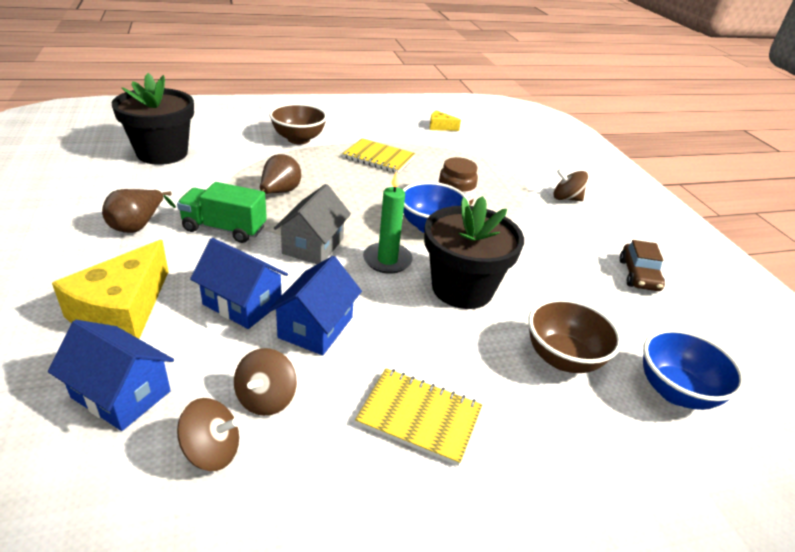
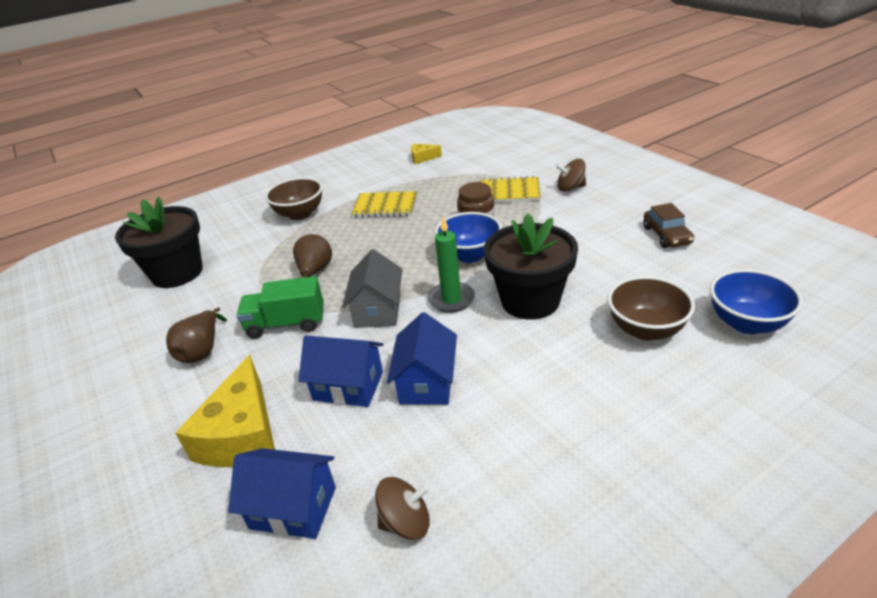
camera: 10 degrees left, 0 degrees up
brown spinning top [234,348,297,416] -> none
yellow notebook [355,368,482,466] -> yellow notebook moved to [479,176,541,203]

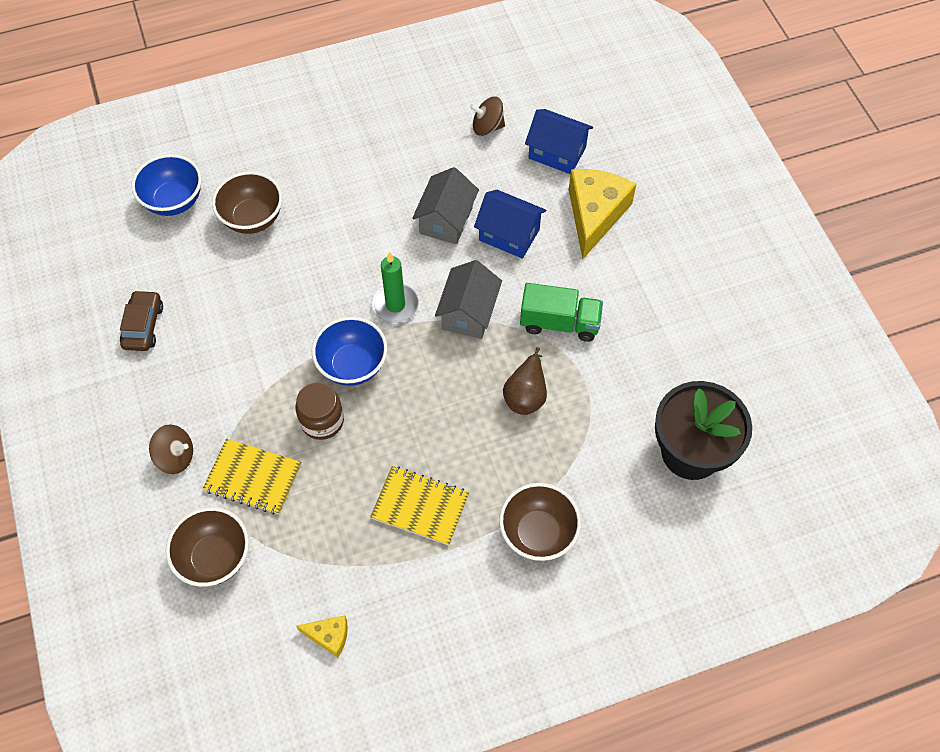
camera: 170 degrees left, 25 degrees up
brown pear [166,307,227,363] -> none
blue house [387,312,457,405] -> grey house [412,167,479,244]
black flower pot [484,214,578,320] -> none
none -> brown bowl [166,507,249,587]

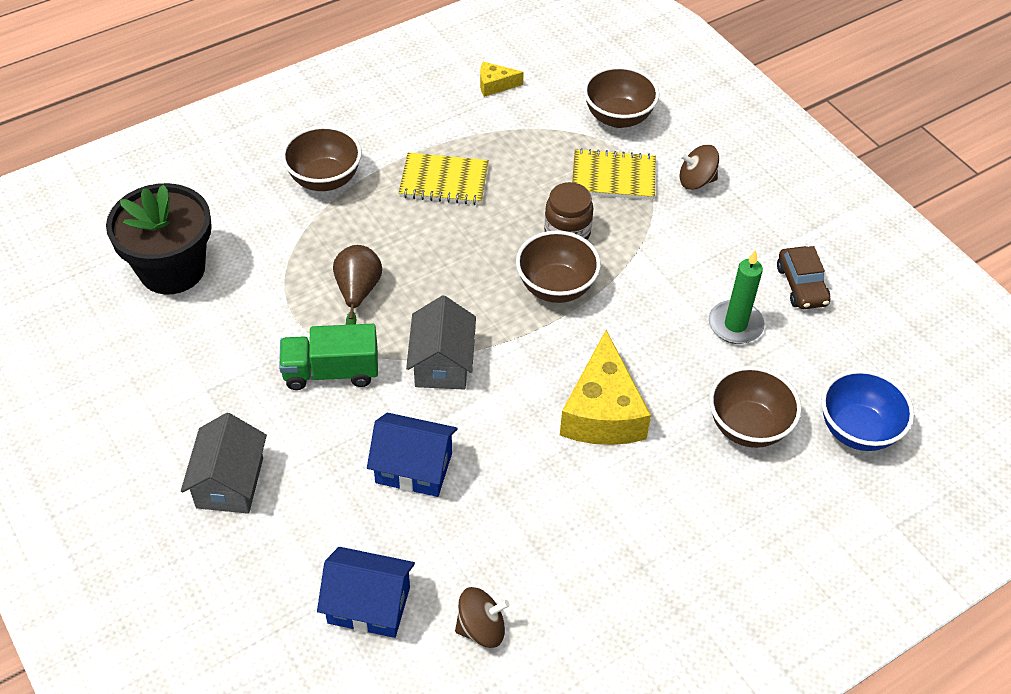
camera: 165 degrees right, 10 degrees down
blue bowl [312,316,388,386] -> brown bowl [516,230,601,303]
green candle [372,252,419,323] -> green candle moved to [709,250,765,344]
grey house [412,167,479,244] -> grey house moved to [181,413,267,514]
yellow cheese [569,169,637,259] -> yellow cheese moved to [560,330,651,445]

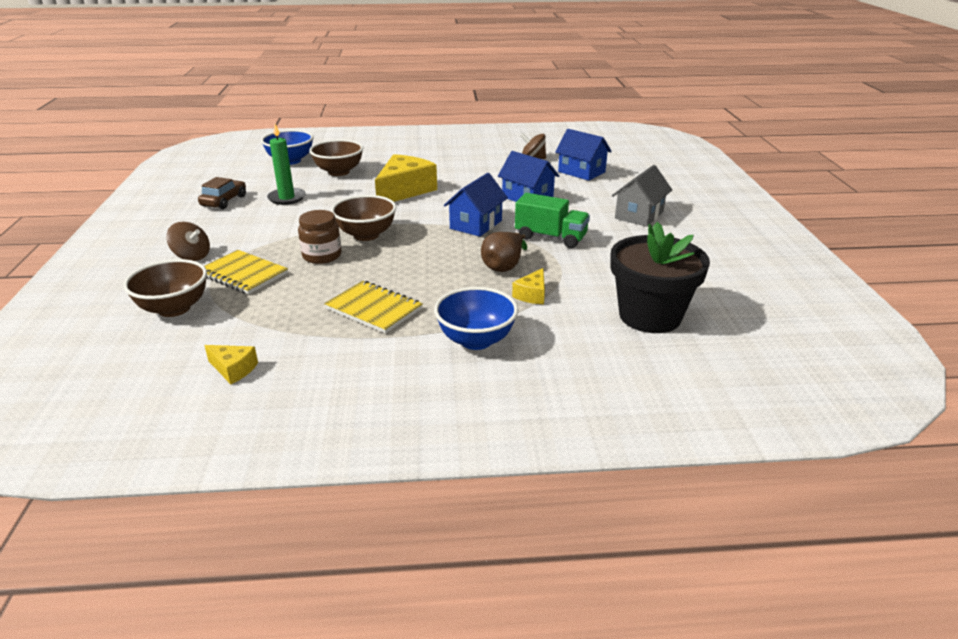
camera: 150 degrees left, 20 degrees down
brown bowl [282,126,362,191] -> blue bowl [434,287,518,350]
grey house [406,295,476,389] -> blue house [444,173,508,237]
none -> yellow cheese [512,268,545,304]

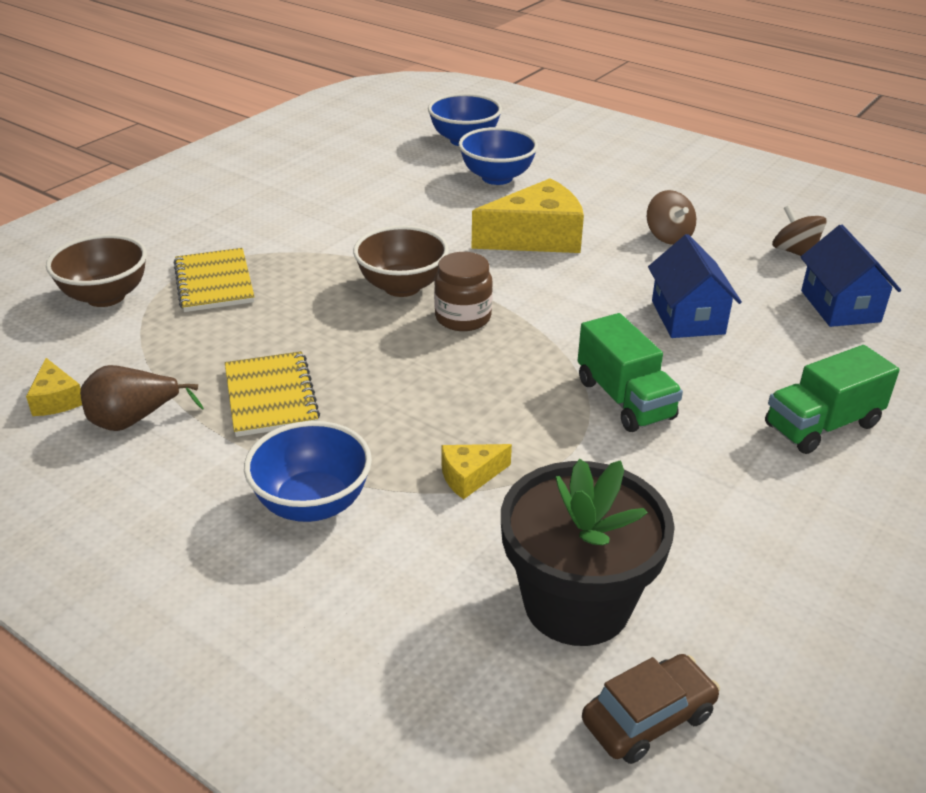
camera: 40 degrees right, 5 degrees up
brown spinning top [166,222,210,261] -> brown spinning top moved to [647,190,696,245]
brown car [198,177,246,209] -> brown car moved to [582,654,720,764]
green candle [267,124,306,205] -> none
brown jar [298,210,342,264] -> brown jar moved to [434,252,493,331]
brown bowl [309,140,363,176] -> blue bowl [459,127,538,185]
blue house [444,173,508,237] -> none
brown pear [481,232,527,272] -> brown pear moved to [80,365,204,431]
grey house [612,165,672,227] -> green truck [765,345,900,454]

